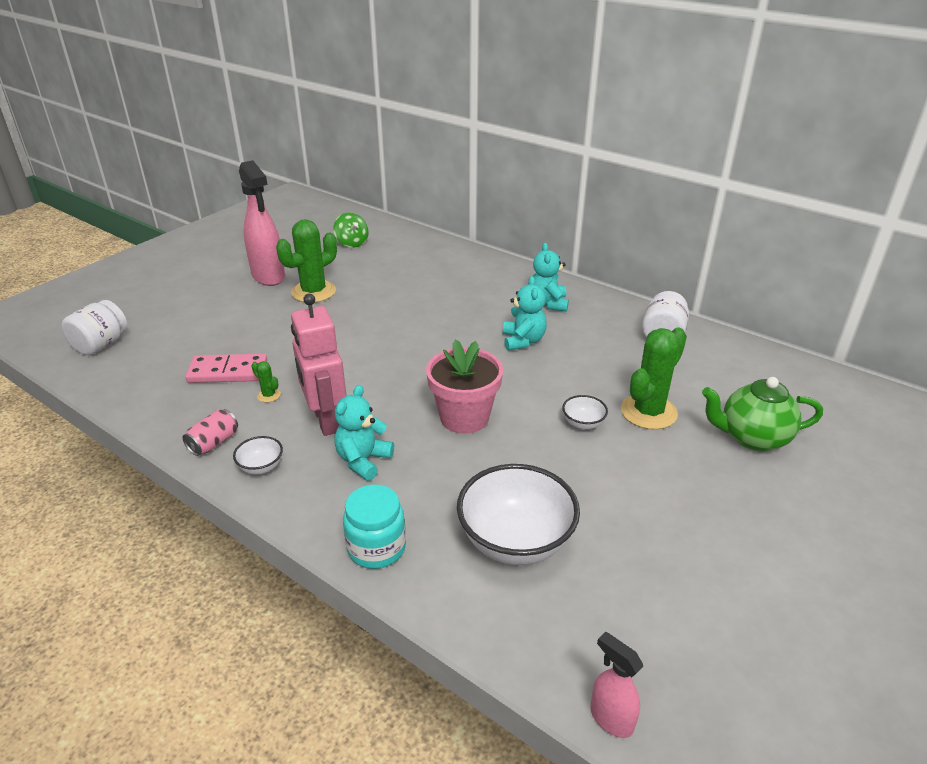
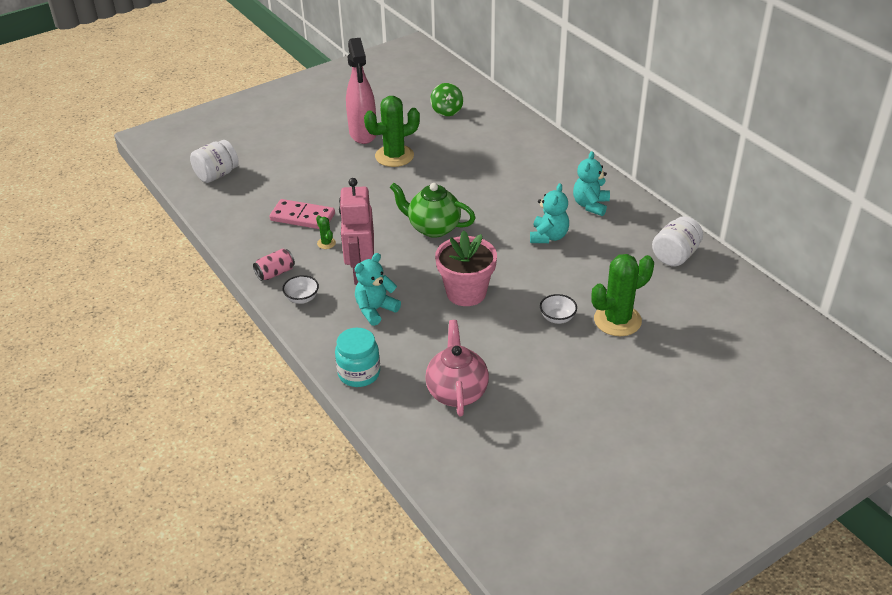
camera: 20 degrees right, 5 degrees up
white bowl [457,464,580,565] -> pink teapot [425,320,489,416]
pink spray bottle [590,632,643,738] -> none
green teapot [702,377,823,451] -> green teapot moved to [390,183,476,238]

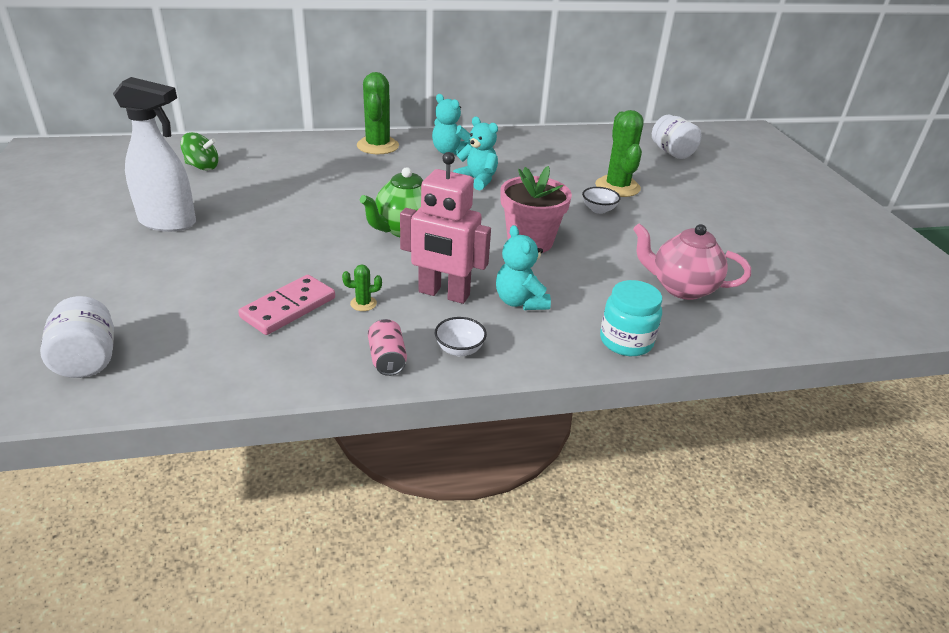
camera: 70 degrees left, 5 degrees down
pink spray bottle [346,38,376,144] -> white spray bottle [113,77,196,232]
green cactus [364,96,420,167] -> green cactus moved to [357,72,399,154]
white jar [652,216,703,266] -> white jar moved to [652,114,701,159]

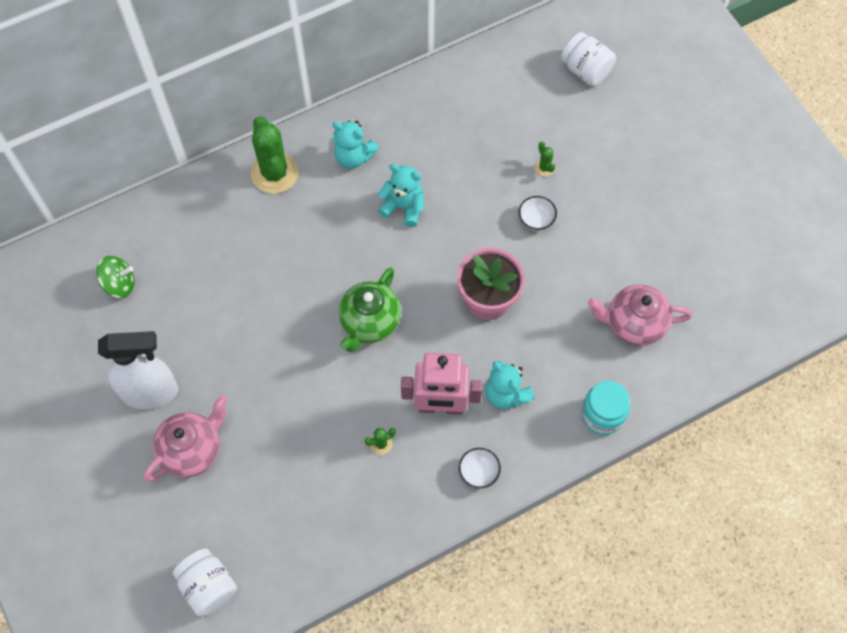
camera: 15 degrees left, 30 degrees up
pink domino [238,275,335,335] -> none
pink can [368,319,407,376] -> none
green cactus [595,110,644,197] -> green cactus [535,142,555,177], size x0.43
none -> pink teapot [143,395,228,482]

